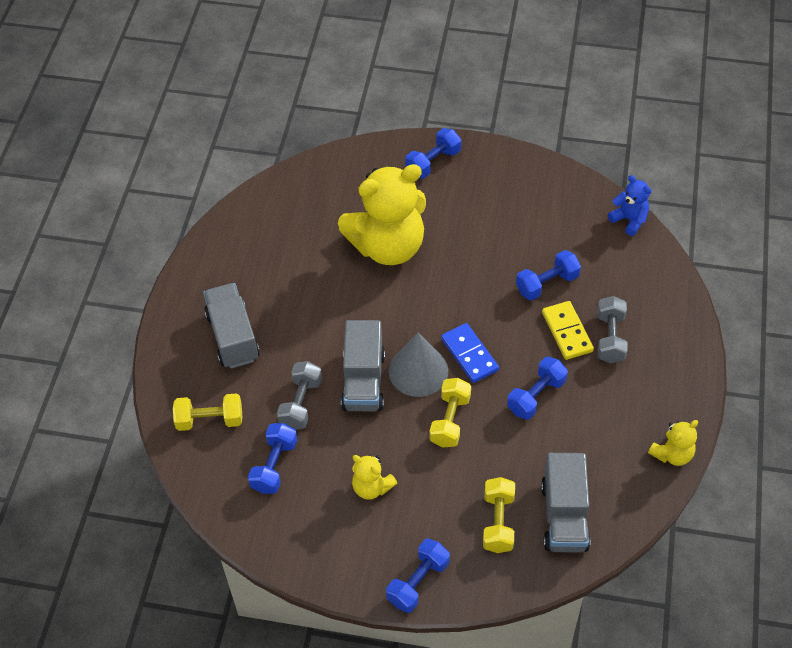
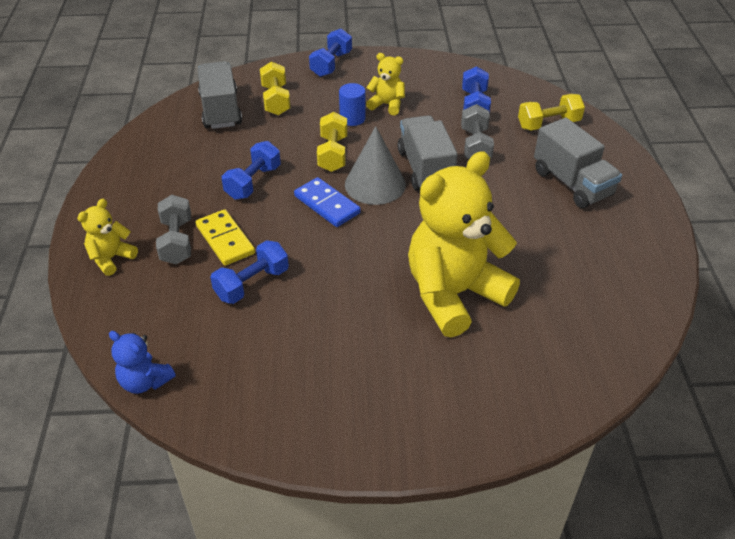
camera: 165 degrees right, 10 degrees down
blue dumbbell [405,128,461,179] -> none
yellow teddy bear [648,420,698,466] -> yellow teddy bear moved to [77,199,138,276]
none -> blue cylinder [339,83,366,126]

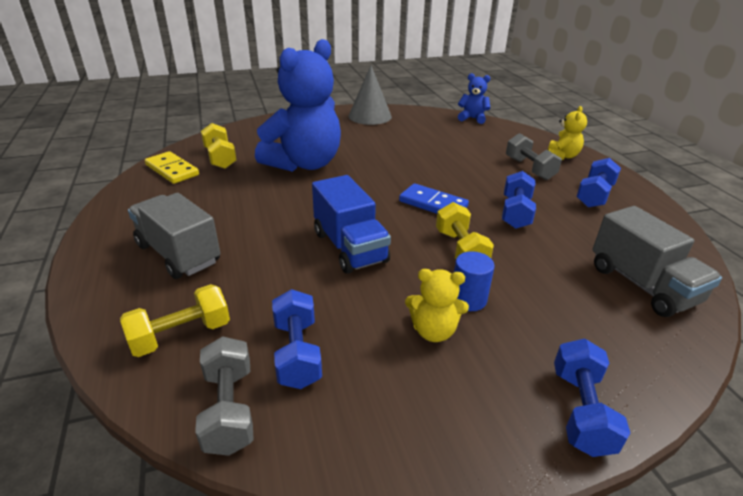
camera: 165 degrees right, 10 degrees down
yellow domino [196,209,255,266] -> yellow domino moved to [145,151,199,184]
blue dumbbell [210,240,289,304] -> blue dumbbell moved to [576,158,621,208]
yellow dumbbell [260,61,290,115] -> yellow dumbbell moved to [201,123,237,169]
grey cone [345,126,406,205] -> grey cone moved to [348,66,392,125]
grey truck [397,115,457,191] -> blue truck [312,175,391,274]
yellow teddy bear [408,151,520,337] -> blue teddy bear [255,39,341,172]
grey dumbbell [461,104,494,159] -> grey dumbbell moved to [195,336,254,456]

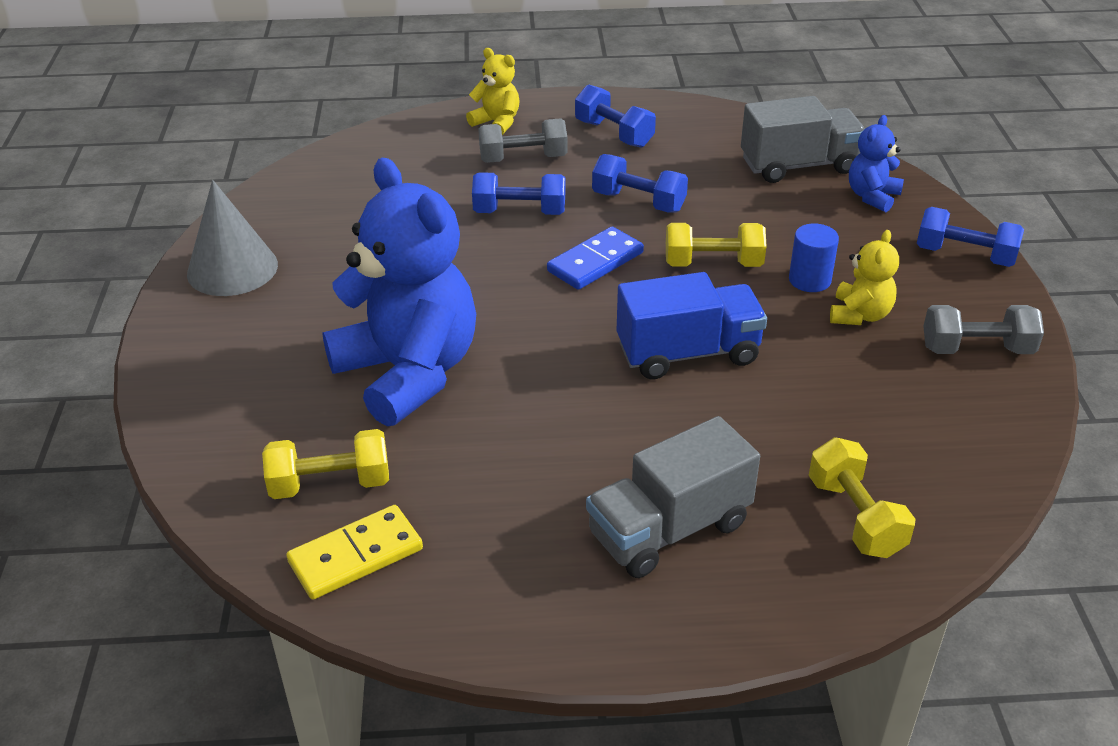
camera: 75 degrees left, 5 degrees up
grey dumbbell [195,336,254,456] -> grey dumbbell moved to [923,305,1044,354]
blue dumbbell [272,289,322,389] -> blue dumbbell moved to [472,172,565,215]
blue teddy bear [458,73,490,124] -> blue teddy bear moved to [849,115,904,212]

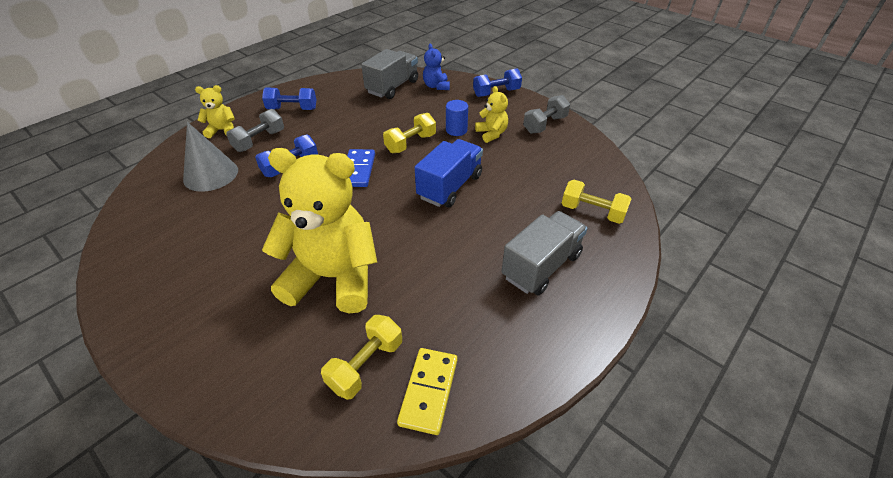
camera: 45 degrees left, 5 degrees up
grey cone [187,180,278,296] -> grey cone moved to [183,122,238,192]
blue teddy bear [322,158,476,427] -> yellow teddy bear [262,148,377,314]
grey truck [586,416,760,578] -> grey truck turned 150 degrees counterclockwise [501,211,587,296]
blue dumbbell [592,154,688,213] -> none

